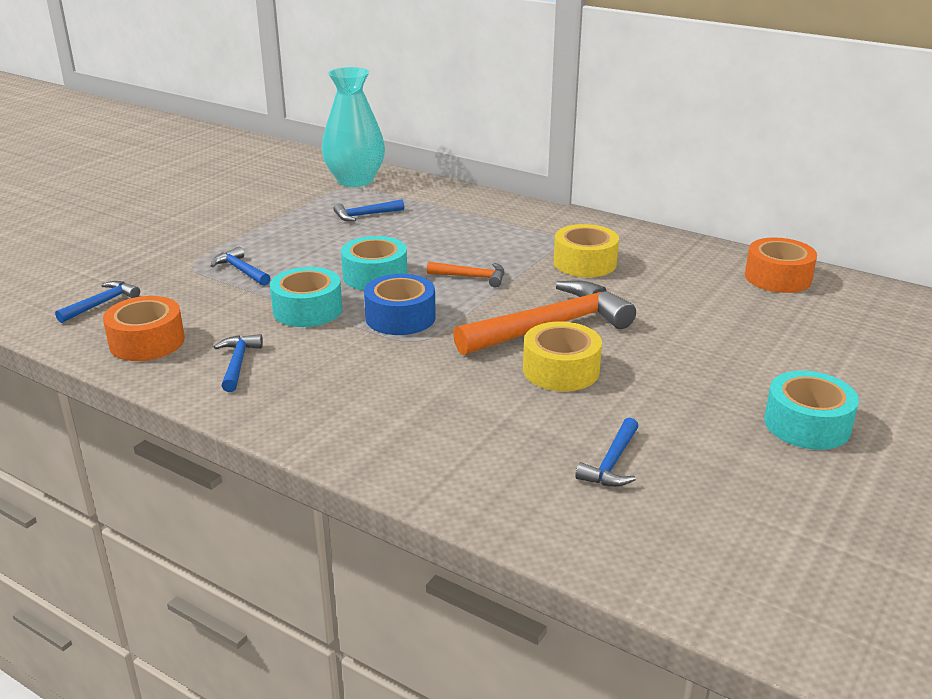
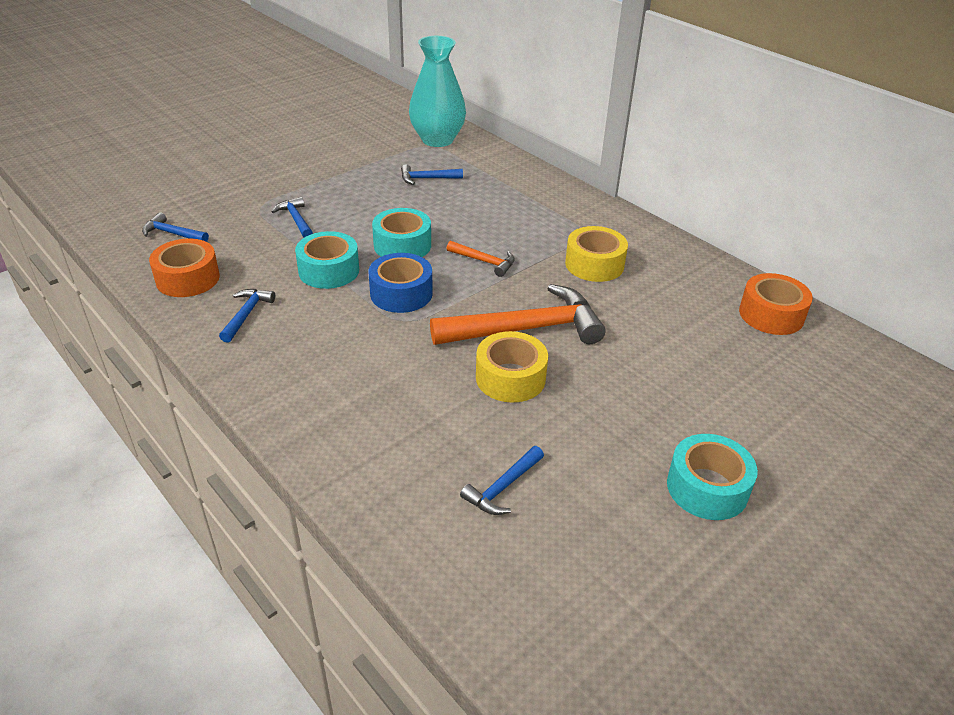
camera: 15 degrees right, 10 degrees up
blue hammer [55,281,140,323] -> blue hammer turned 120 degrees counterclockwise [142,212,209,242]

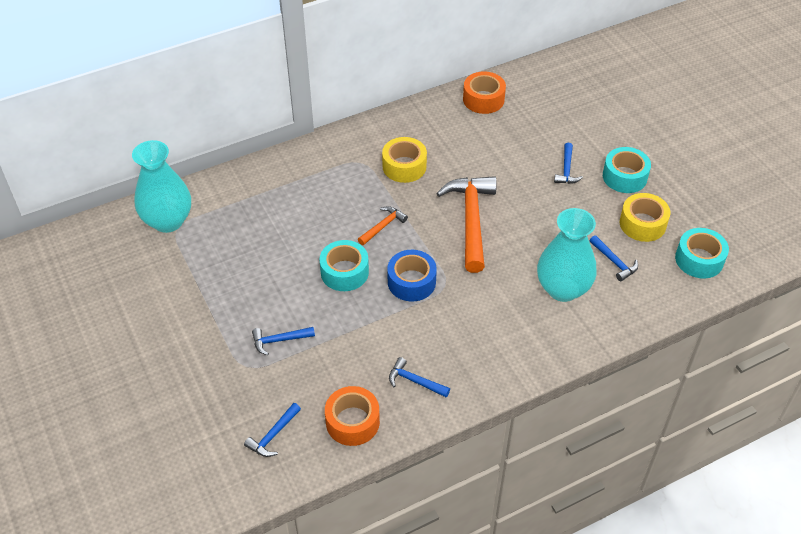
camera: 75 degrees left, 10 degrees up
turquoise tape [295,231,359,289] -> turquoise tape moved to [675,228,729,278]
blue hammer [401,164,463,185] -> blue hammer moved to [554,143,583,184]
yellow tape [476,331,548,402] -> yellow tape moved to [620,193,670,242]
none -> turquoise vase [537,208,597,302]

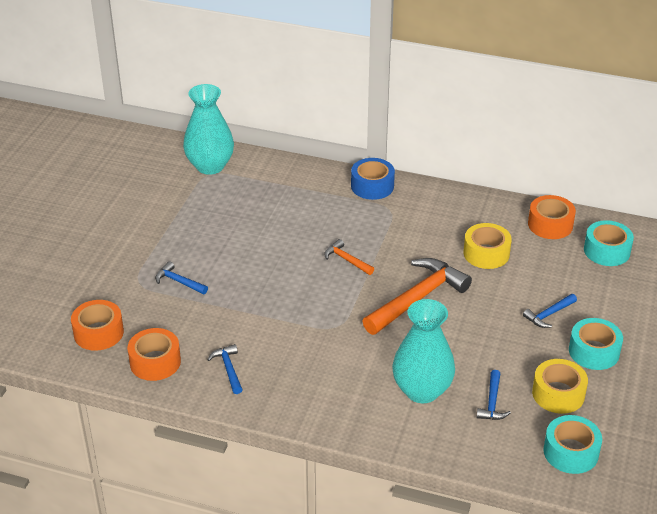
camera: 45 degrees right, 10 degrees down
blue hammer [244,403,301,457] -> orange tape [71,300,124,351]
turquoise tape [319,240,369,291] -> turquoise tape moved to [584,220,634,266]
orange hammer [358,206,408,245] -> orange hammer turned 135 degrees counterclockwise [324,239,374,275]
yellow tape [382,137,427,183] -> yellow tape moved to [463,223,512,269]
blue tape [387,250,437,302] -> blue tape moved to [351,158,395,200]

